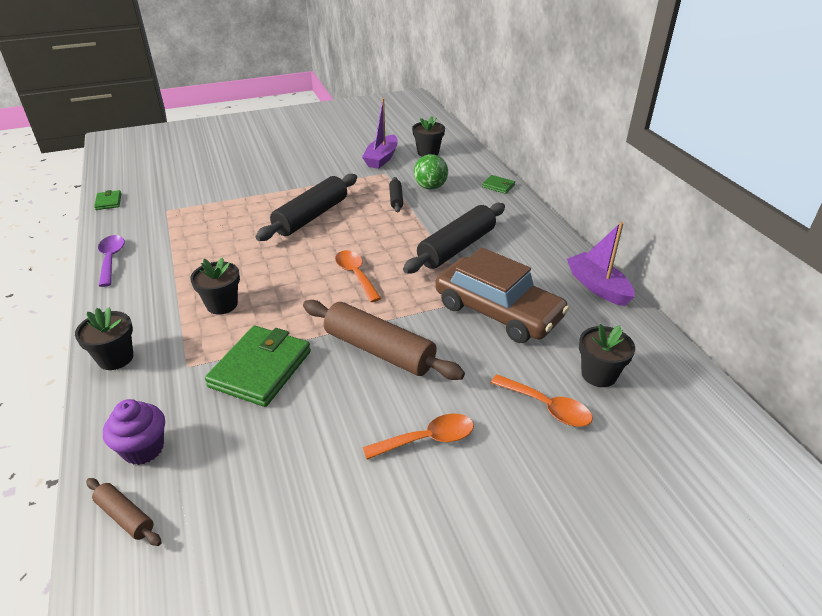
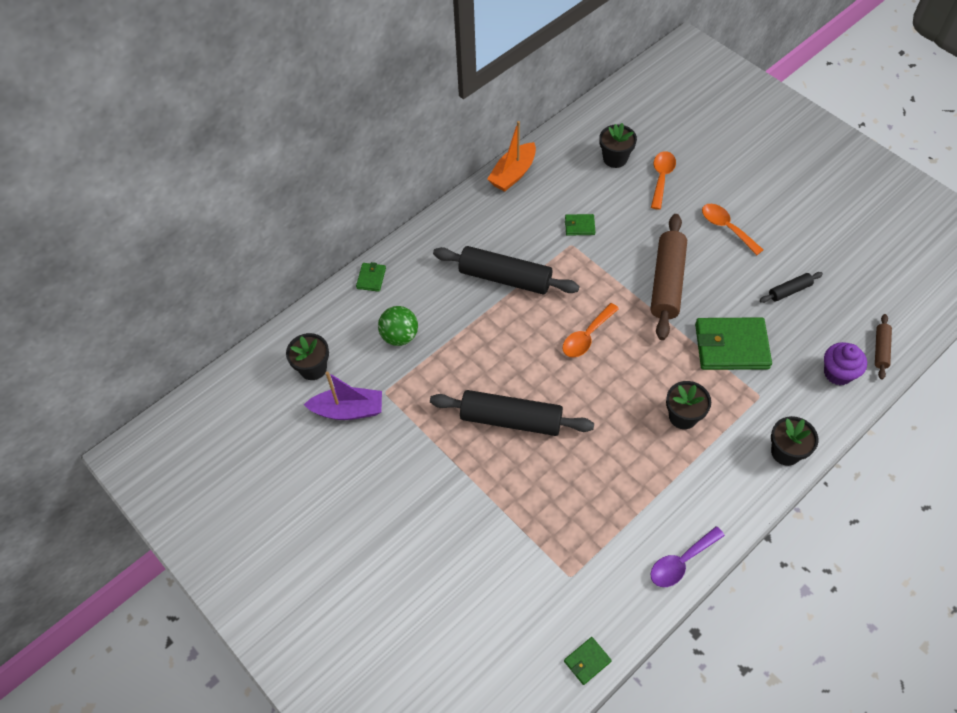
camera: 110 degrees left, 20 degrees up
black rolling pin [389,177,403,212] -> black rolling pin moved to [760,272,823,303]
brown car [435,247,569,343] -> green wallet [565,214,595,236]
purple boat [567,222,635,306] -> orange boat [487,121,536,192]

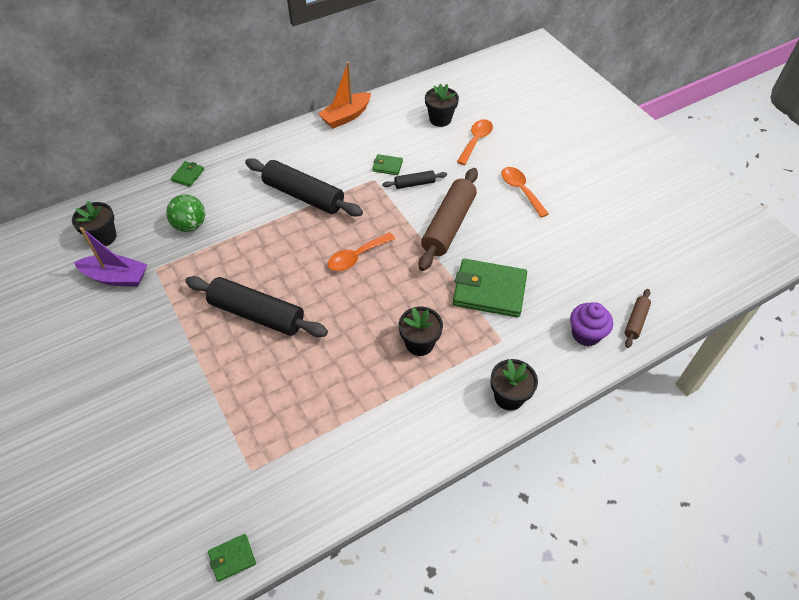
camera: 10 degrees right, 5 degrees down
purple spoon [650,526,725,587] -> none
black rolling pin [760,272,823,303] -> black rolling pin moved to [382,170,447,189]

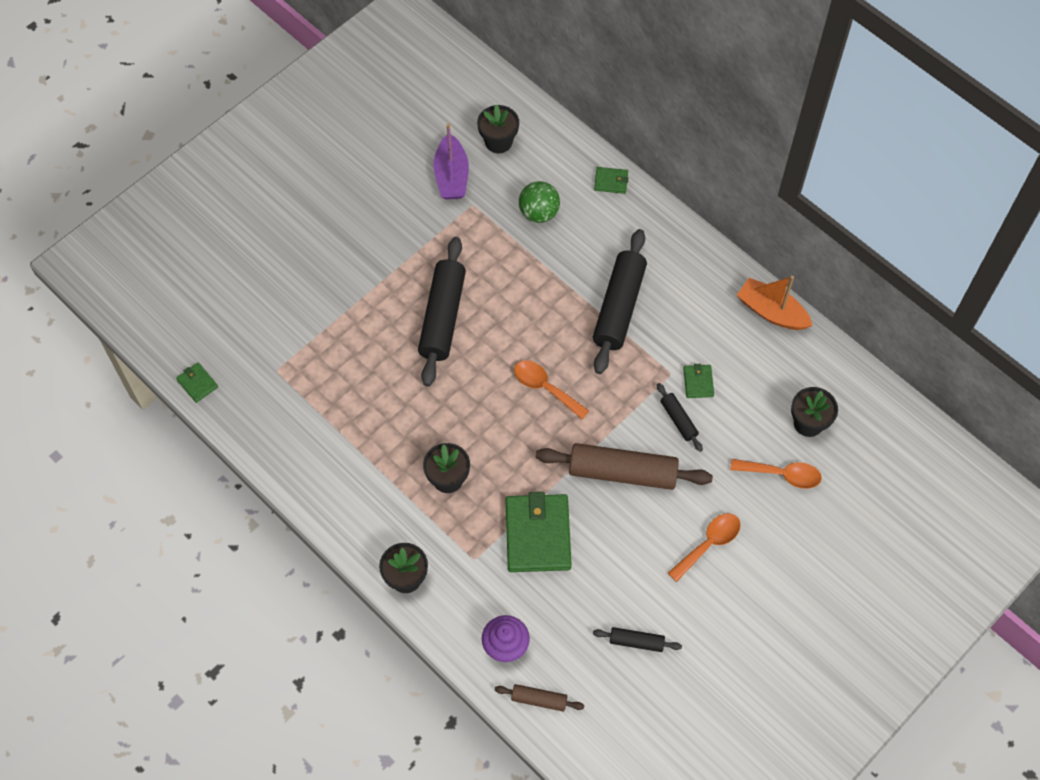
camera: 75 degrees right, 10 degrees up
none -> black rolling pin [593,627,682,652]

